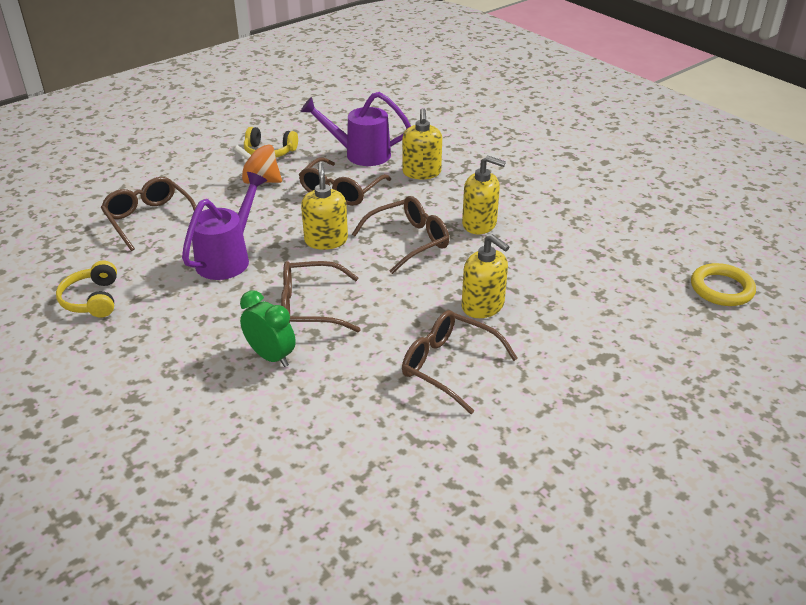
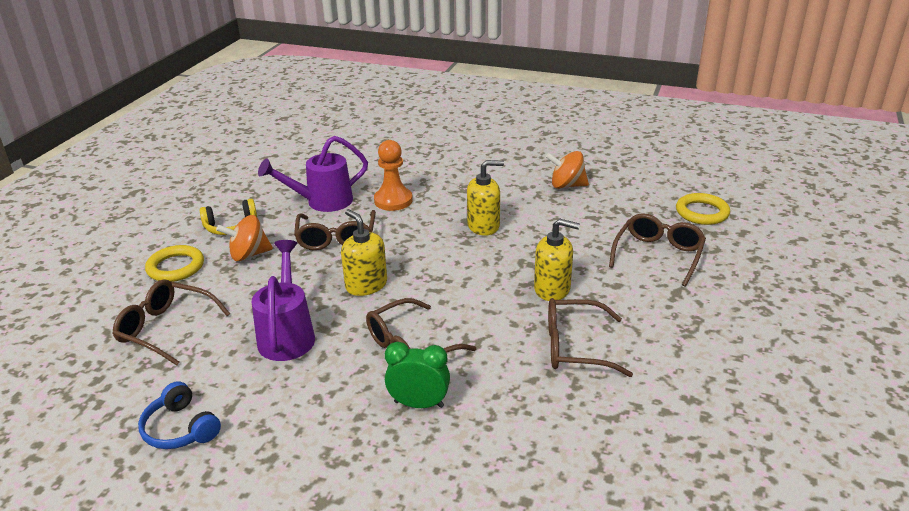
camera: 30 degrees left, 5 degrees down
yellow headphones [56,261,117,317] -> blue headphones [138,381,221,449]
brown glasses [352,196,449,274] -> brown glasses moved to [609,213,706,287]
yellow soap dispenser [402,108,442,179] -> orange pawn [374,140,413,211]
none -> yellow ring [145,245,204,282]
none -> orange spinning top [546,151,589,189]

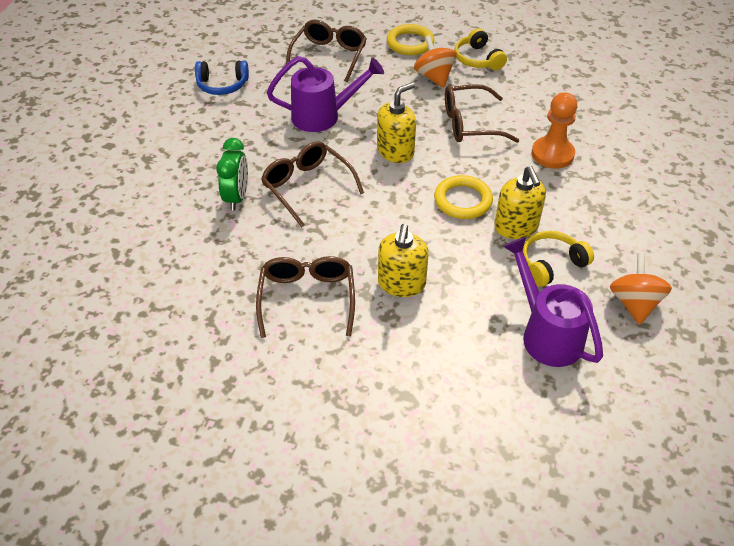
camera: 85 degrees right, 15 degrees up
blue headphones [138,381,221,449] -> blue headphones turned 135 degrees counterclockwise [195,60,249,95]
purple watering can [258,136,368,212] -> purple watering can moved to [503,237,603,367]
brown glasses [609,213,706,287] -> none
yellow ring [676,193,730,225] -> yellow ring moved to [434,175,493,219]
none -> yellow headphones [522,231,594,287]

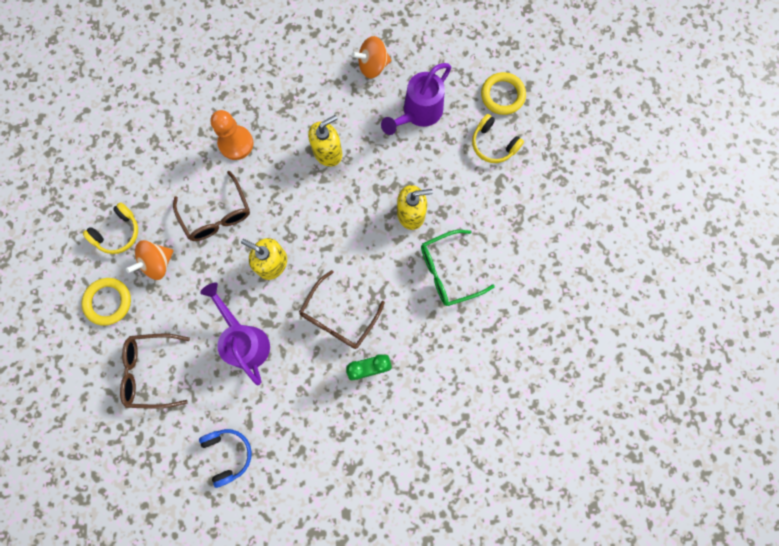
camera: 110 degrees left, 30 degrees up
brown glasses [256,256,355,338] -> green glasses [421,230,495,306]
yellow ring [434,175,493,219] -> yellow ring moved to [481,72,526,115]
yellow headphones [522,231,594,287] -> yellow headphones moved to [472,114,524,163]

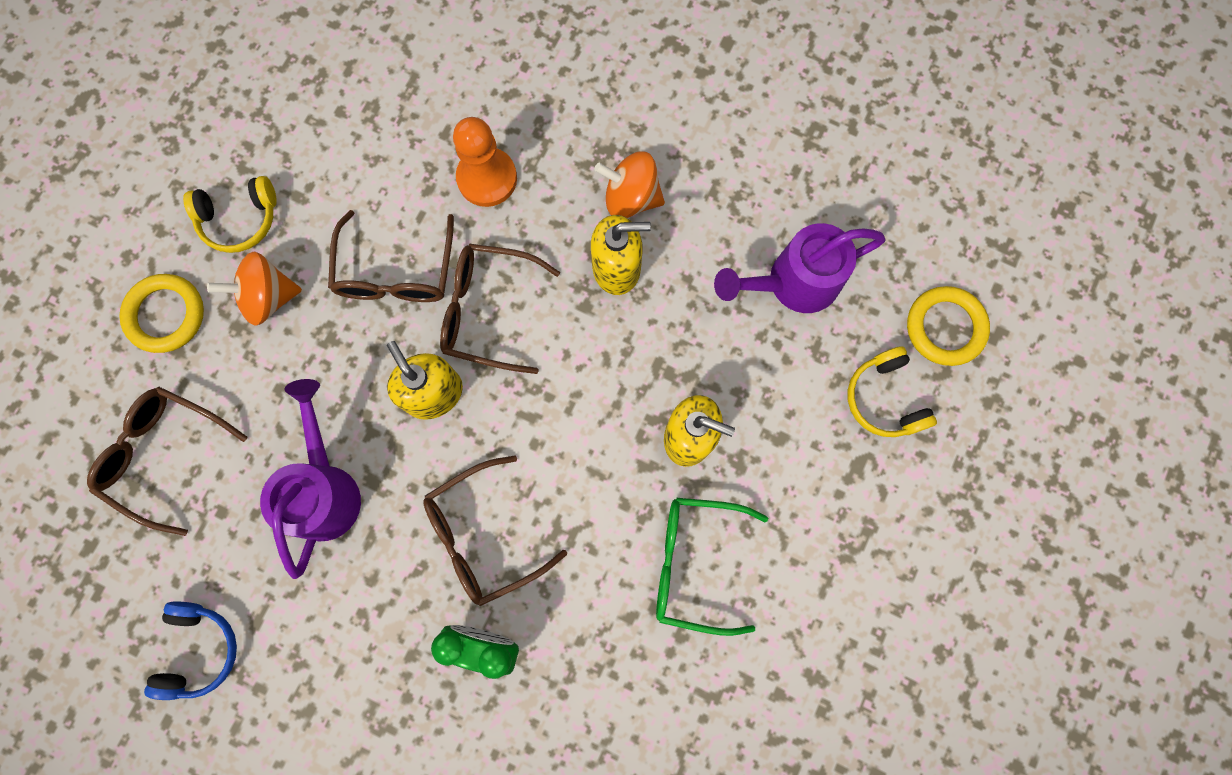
camera: 30 degrees right, 0 degrees up
orange spinning top [352,36,391,78] -> orange spinning top moved to [594,151,665,218]
none -> brown glasses [440,244,560,374]

